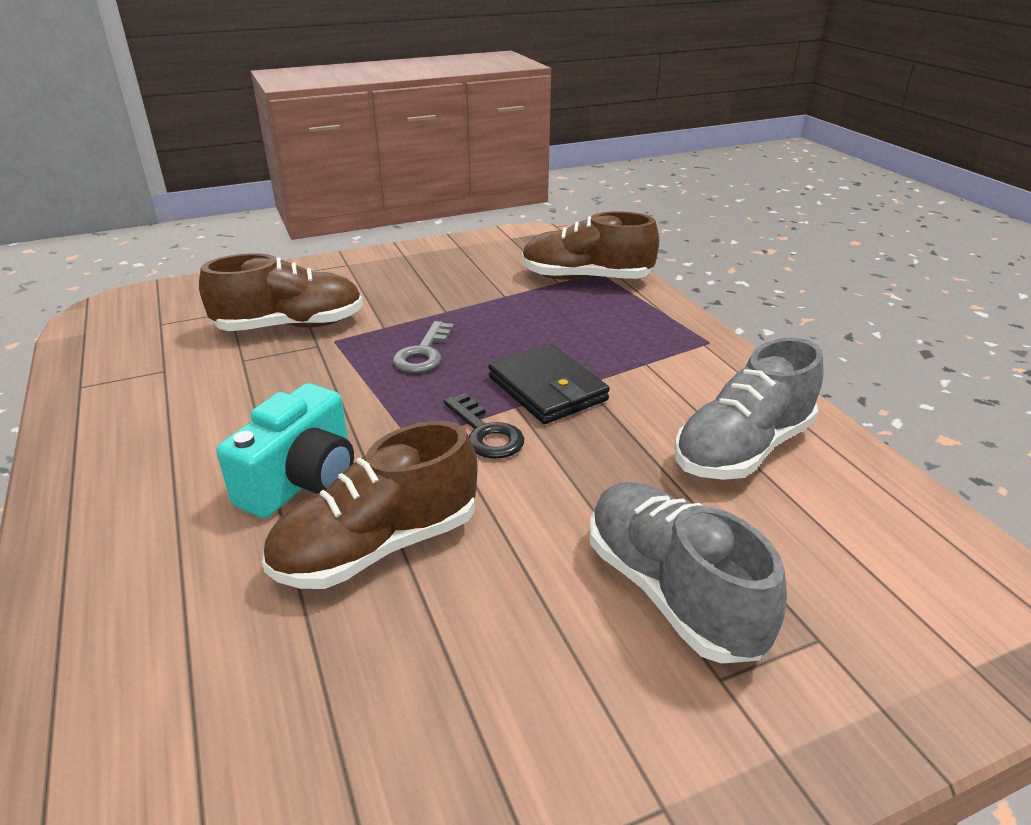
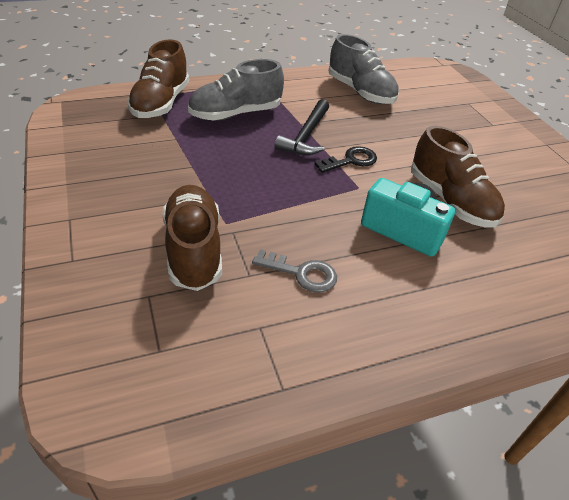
camera: 90 degrees left, 10 degrees up
grey key [393,321,454,373] -> grey key moved to [252,249,337,292]
black wallet [488,344,610,424] -> black hammer [275,99,329,155]
grey shoe [590,482,787,663] -> grey shoe moved to [188,59,284,121]

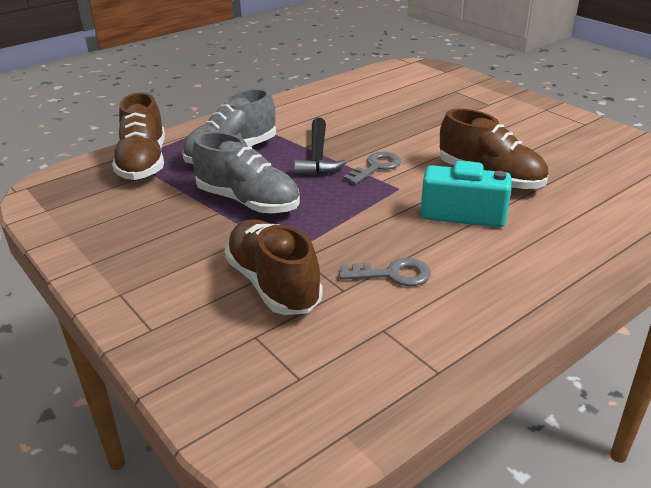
camera: 15 degrees left, 10 degrees down
black key [315,146,377,173] -> grey key [343,152,401,185]
grey shoe [329,34,399,104] -> grey shoe moved to [192,132,300,214]

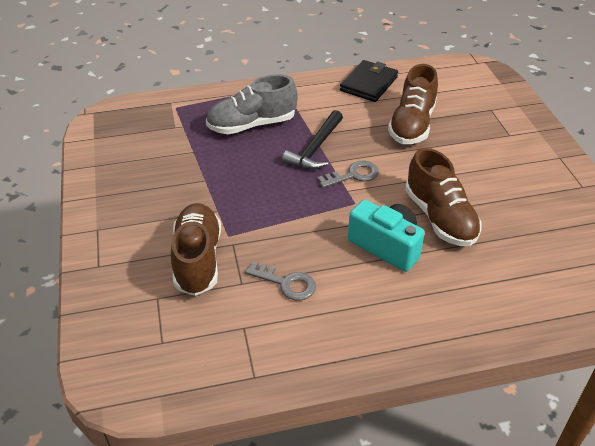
camera: 25 degrees right, 10 degrees up
brown shoe [112,92,165,180] -> brown shoe moved to [388,64,438,144]
grey shoe [192,132,300,214] -> none
none -> black wallet [340,60,398,102]

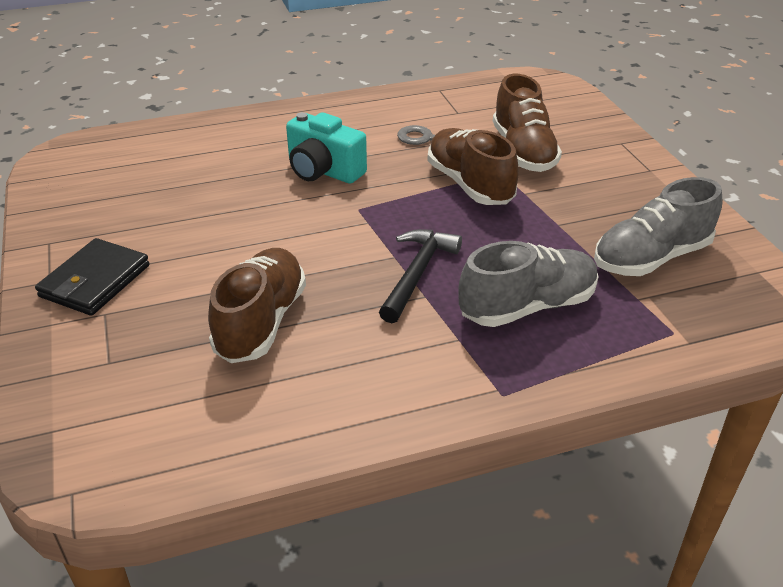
camera: 175 degrees right, 5 degrees down
grey key [318,161,379,188] -> none
black wallet [340,60,398,102] -> black wallet moved to [35,238,150,316]
brown shoe [405,148,482,246] -> brown shoe moved to [427,128,519,205]
none -> grey shoe [594,177,722,276]

